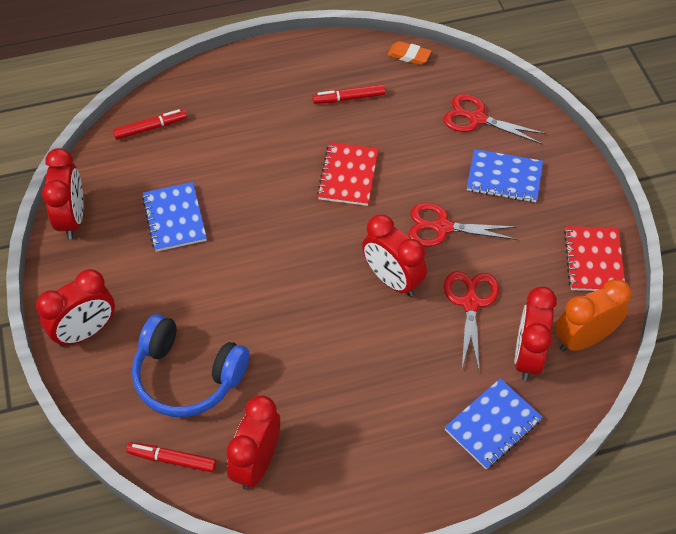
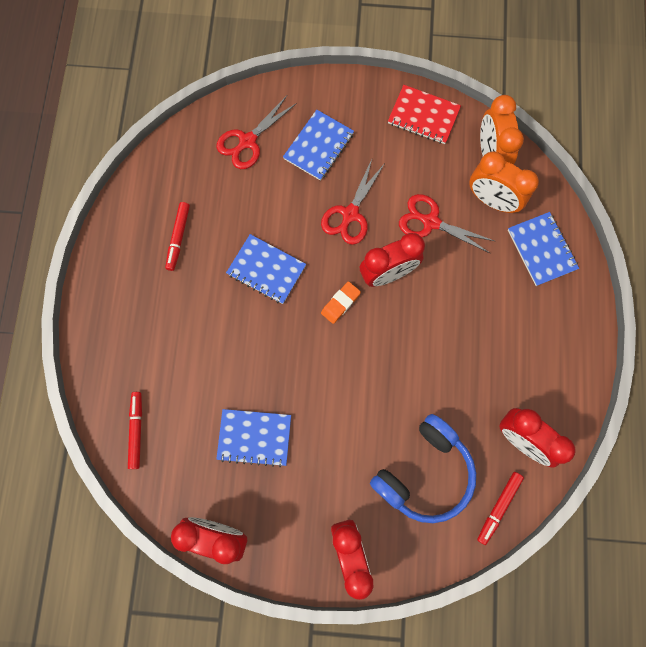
camera: 70 degrees left, 20 degrees up
red notebook [317,142,378,206] -> blue notebook [226,234,306,304]
orange eraser [388,41,432,65] -> orange eraser moved to [321,282,361,324]
red clock [514,286,557,381] -> orange clock [469,152,539,213]

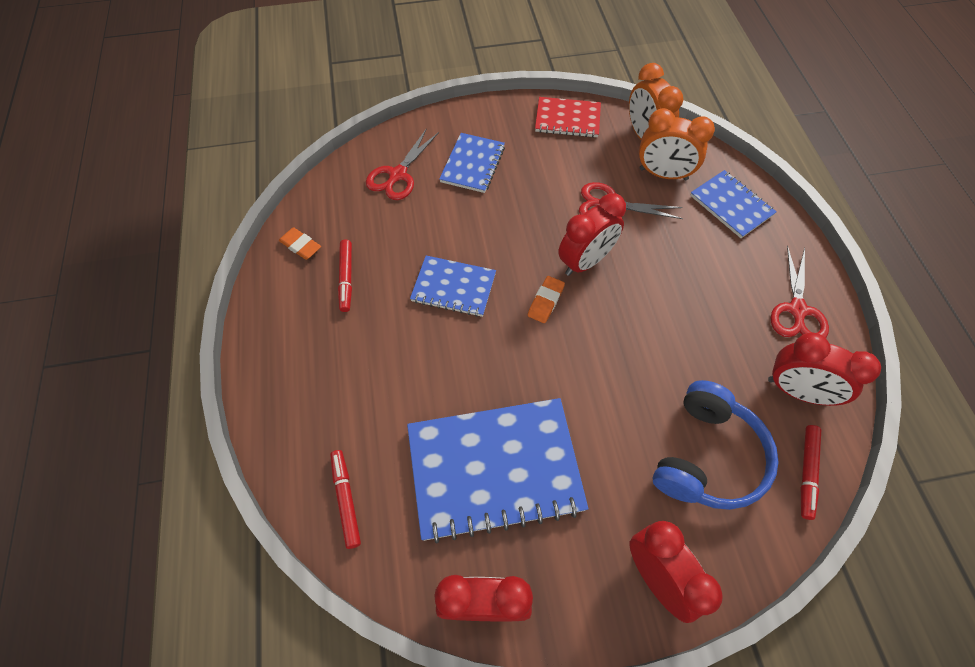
camera: 15 degrees left, 15 degrees down
blue notebook [216,409,291,467] -> blue notebook [407,398,588,543], size x1.85
red scissors [321,159,385,245] -> red scissors moved to [770,246,829,337]
none -> orange eraser [279,227,321,260]

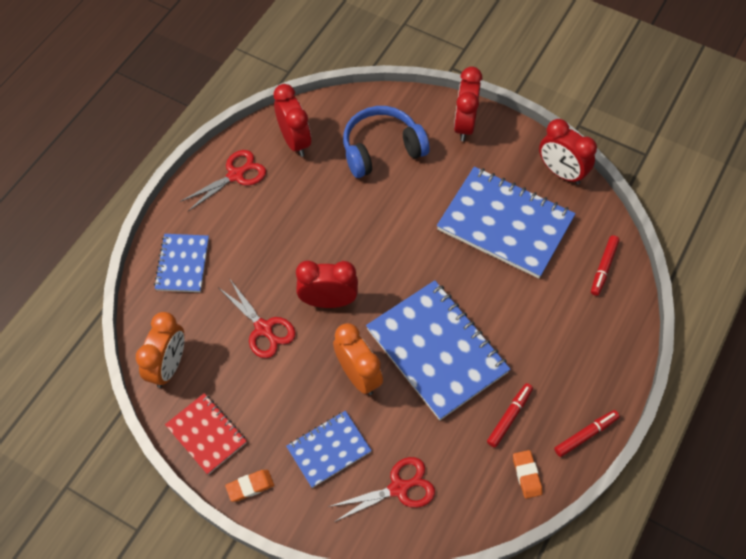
camera: 140 degrees left, 0 degrees up
blue notebook [410,256,496,317] -> blue notebook [366,280,511,420], size x1.85
orange eraser [528,276,565,323] -> orange eraser moved to [225,470,274,502]
orange clock [639,108,715,180] -> orange clock moved to [333,323,383,395]
red marker [801,425,821,520] -> red marker moved to [554,410,620,457]

